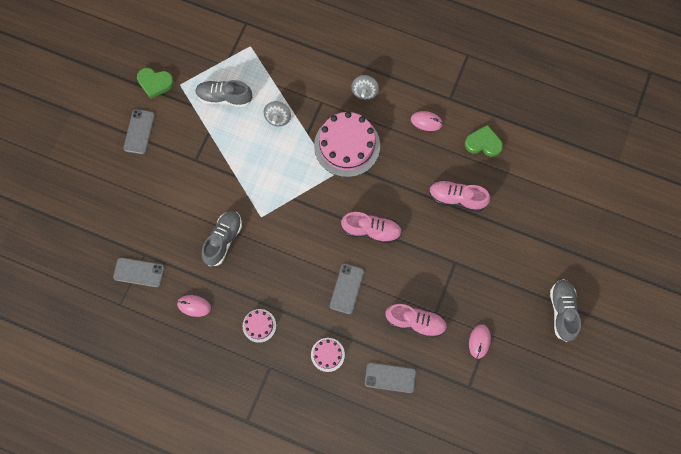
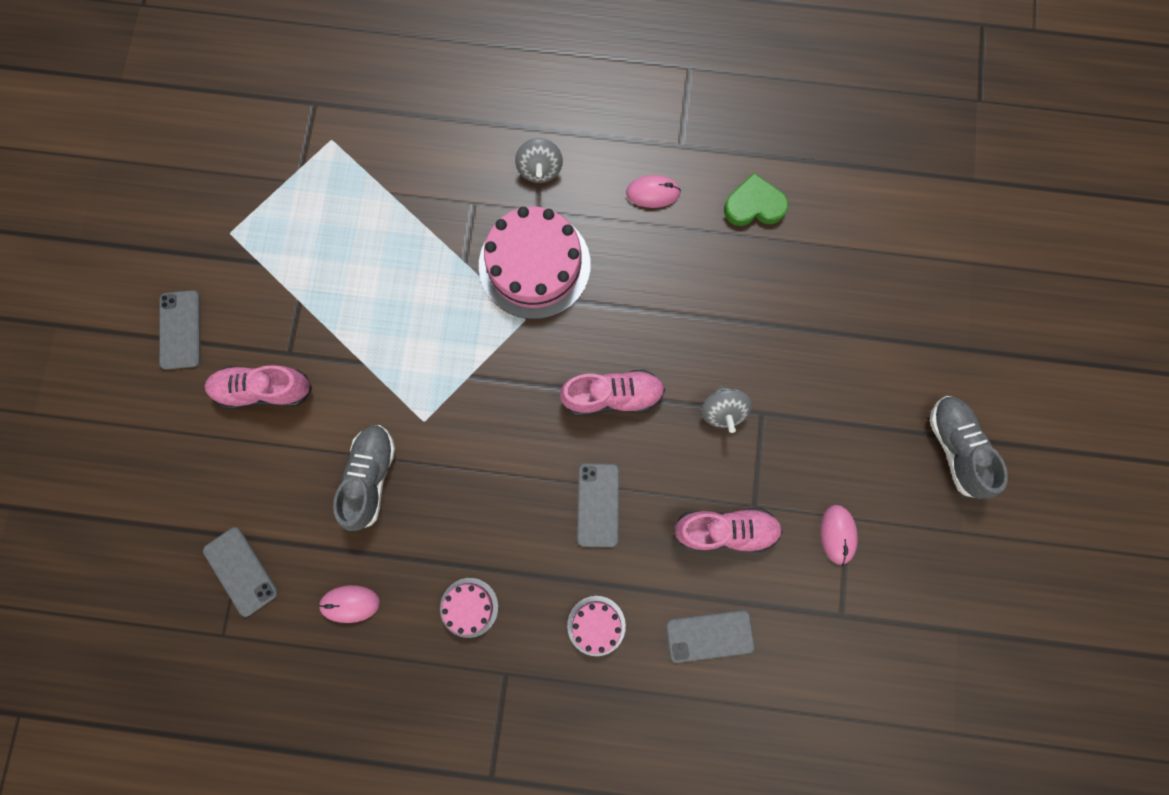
camera: 15 degrees left, 5 degrees up
grey phone [113,257,164,287] -> grey phone turned 60 degrees clockwise [203,527,278,617]
green heart [137,68,174,99] -> none
grey shoe [195,80,253,107] -> none
grey spinning top [263,101,291,126] -> grey spinning top moved to [702,386,752,433]
pink shoe [429,180,490,212] -> pink shoe moved to [205,365,312,409]

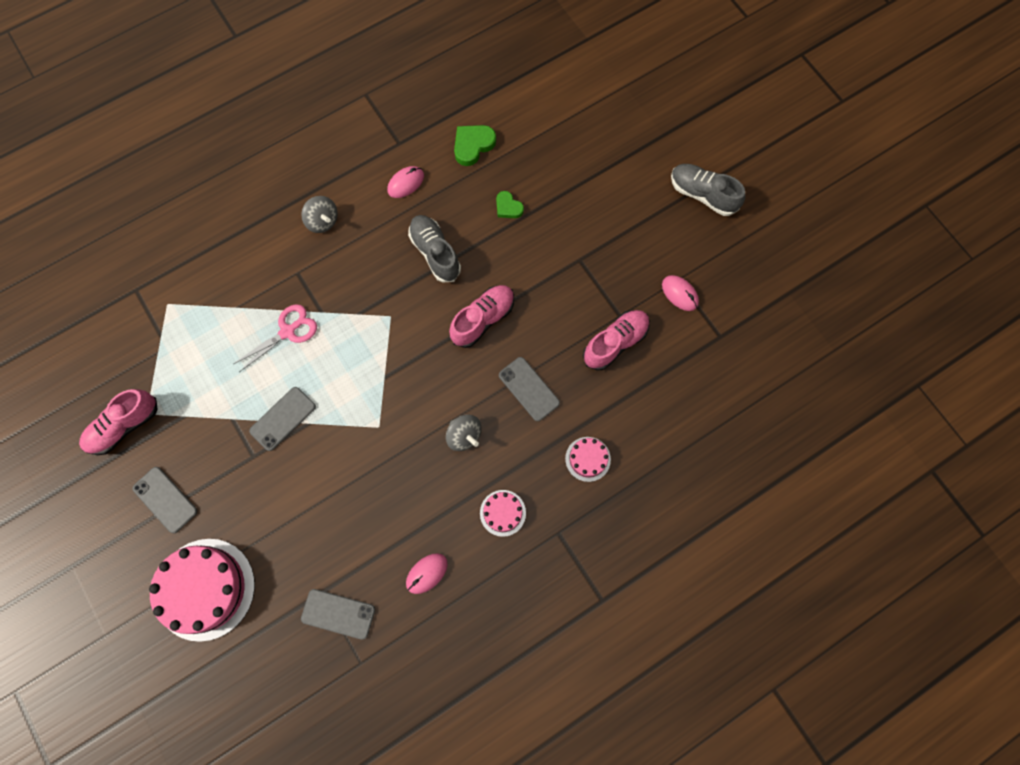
camera: 40 degrees left, 5 degrees down
pink shoe [205,365,312,409] -> pink shoe moved to [79,389,158,455]
grey shoe [333,425,395,531] -> grey shoe moved to [408,215,461,282]
pink cake [479,207,591,319] -> pink cake moved to [149,539,255,642]
grey phone [666,610,755,663] -> grey phone moved to [249,387,316,451]
grey spinning top [702,386,752,433] -> grey spinning top moved to [446,414,482,451]
none -> pink scissors [233,304,317,372]
none -> green heart [496,191,524,218]

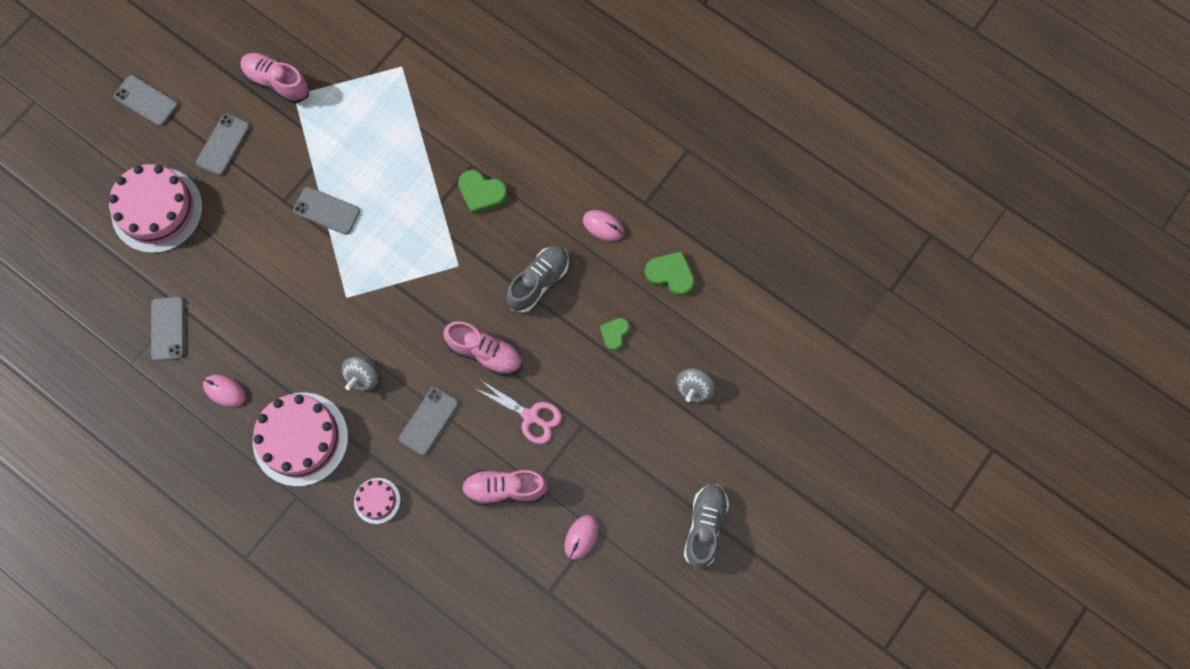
camera: 70 degrees right, 0 degrees up
pink scissors [233,304,317,372] -> pink scissors moved to [474,380,562,444]
grey spinning top [301,196,338,233] -> grey spinning top moved to [676,368,715,403]
pink cake [480,490,526,537] -> pink cake [253,392,348,487], size x2.09
pink shoe [583,310,650,371] -> pink shoe turned 150 degrees clockwise [462,470,548,505]
none -> grey phone [114,75,178,126]
none -> green heart [458,170,508,214]

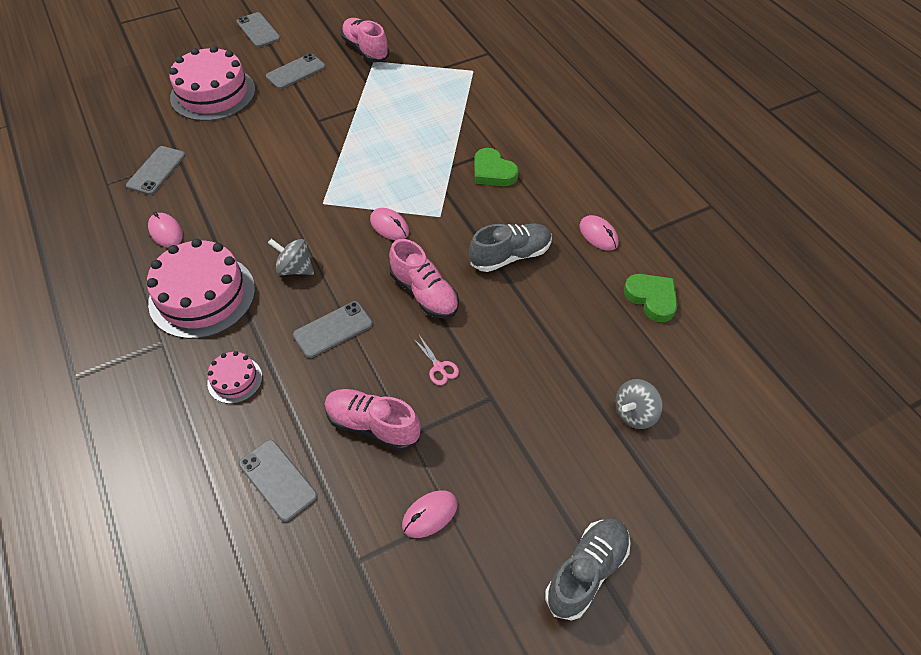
camera: 25 degrees right, 20 degrees down
grey phone [293,187,360,235] -> grey phone moved to [239,440,318,522]
grey spinning top [342,357,378,391] -> grey spinning top turned 60 degrees clockwise [268,239,314,275]
pink scissors [474,380,562,444] -> pink scissors [414,335,459,385], size x0.59
green heart [600,318,629,351] -> none
none -> pink mouse [370,208,409,240]

